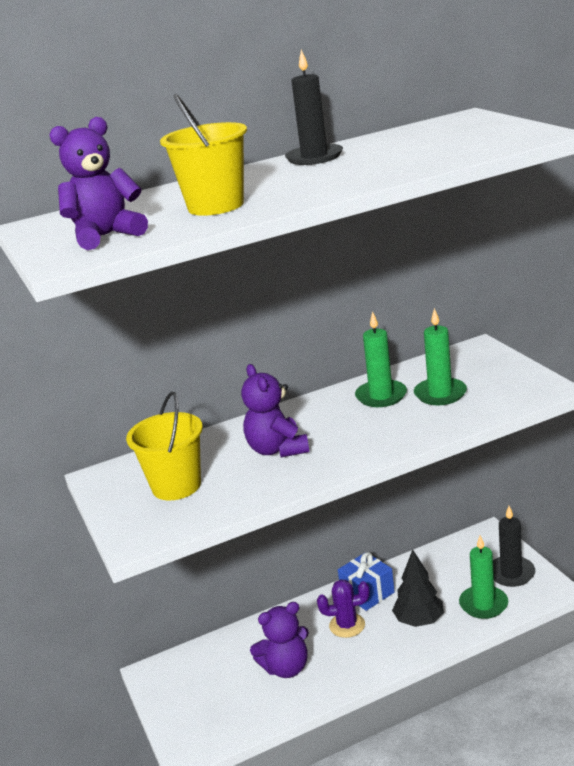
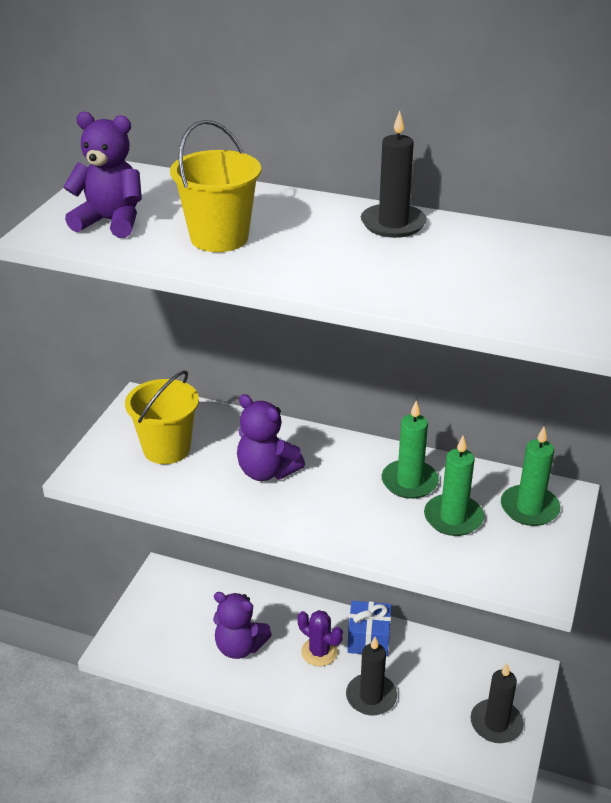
camera: 40 degrees right, 10 degrees up
purple teddy bear [241,364,309,457] -> purple teddy bear turned 75 degrees counterclockwise [237,394,305,481]
black tree [392,549,444,627] -> black candle [346,637,397,716]
green candle [459,536,508,619] -> green candle moved to [501,427,560,526]

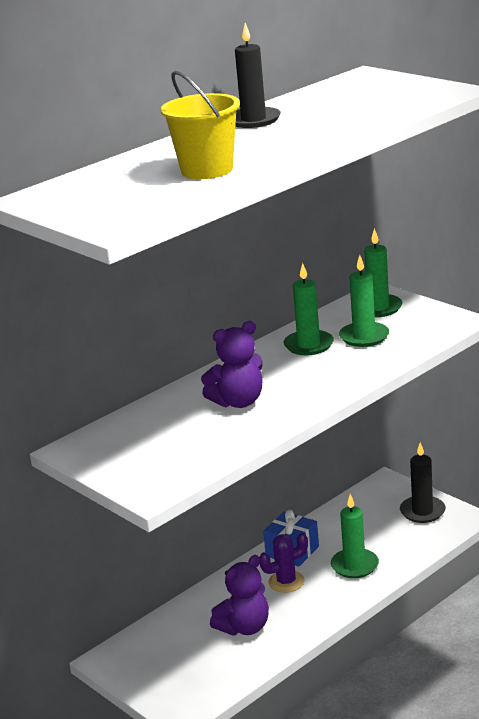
camera: 60 degrees left, 10 degrees down
purple teddy bear [63,112,142,238] -> none
yellow bucket [125,370,199,464] -> none
black candle [346,637,397,716] -> green candle [331,494,379,578]

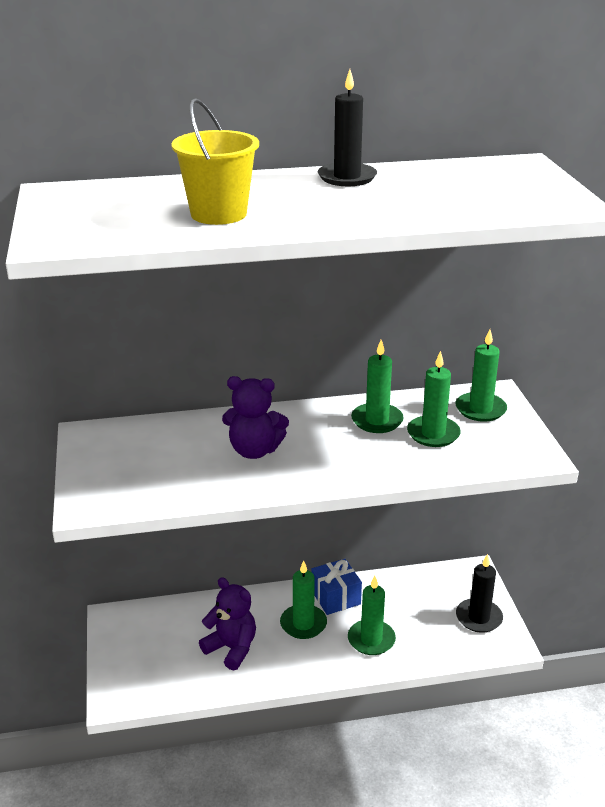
camera: 30 degrees right, 5 degrees up
purple teddy bear [210,555,269,636] -> purple teddy bear turned 135 degrees counterclockwise [199,577,256,670]
purple cactus [259,533,308,593] -> green candle [280,560,327,639]

